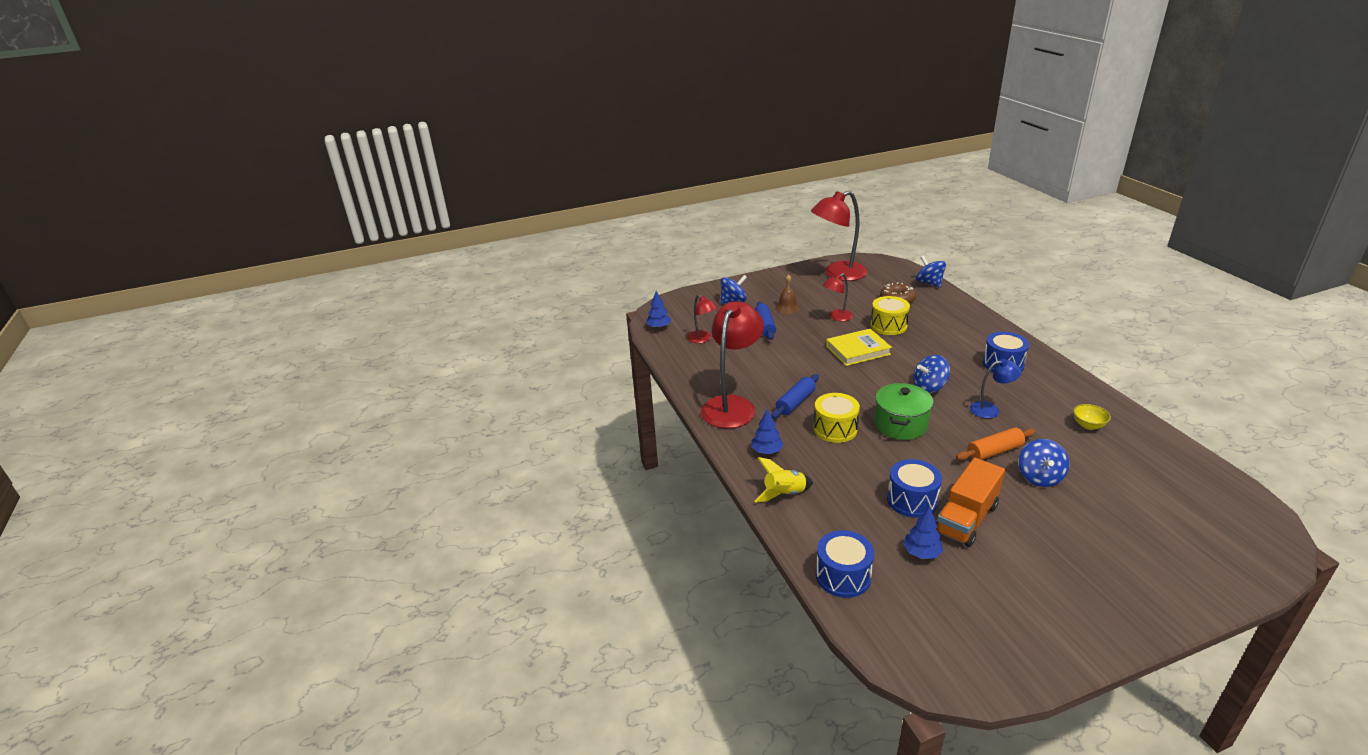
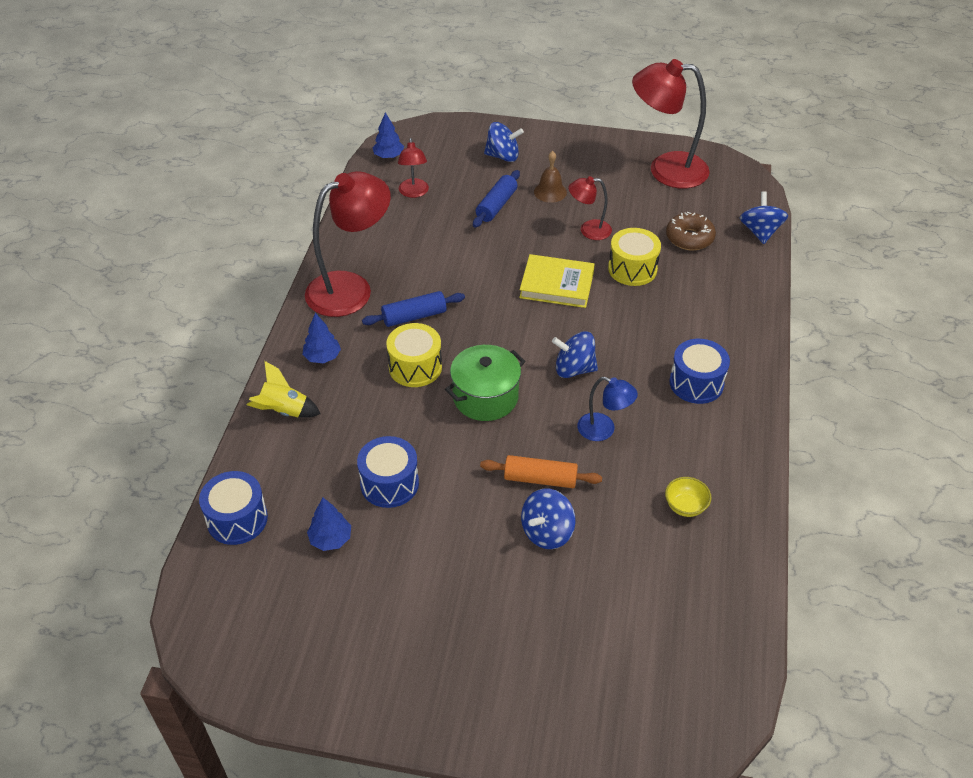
camera: 30 degrees right, 15 degrees up
orange truck [936,458,1005,547] -> none

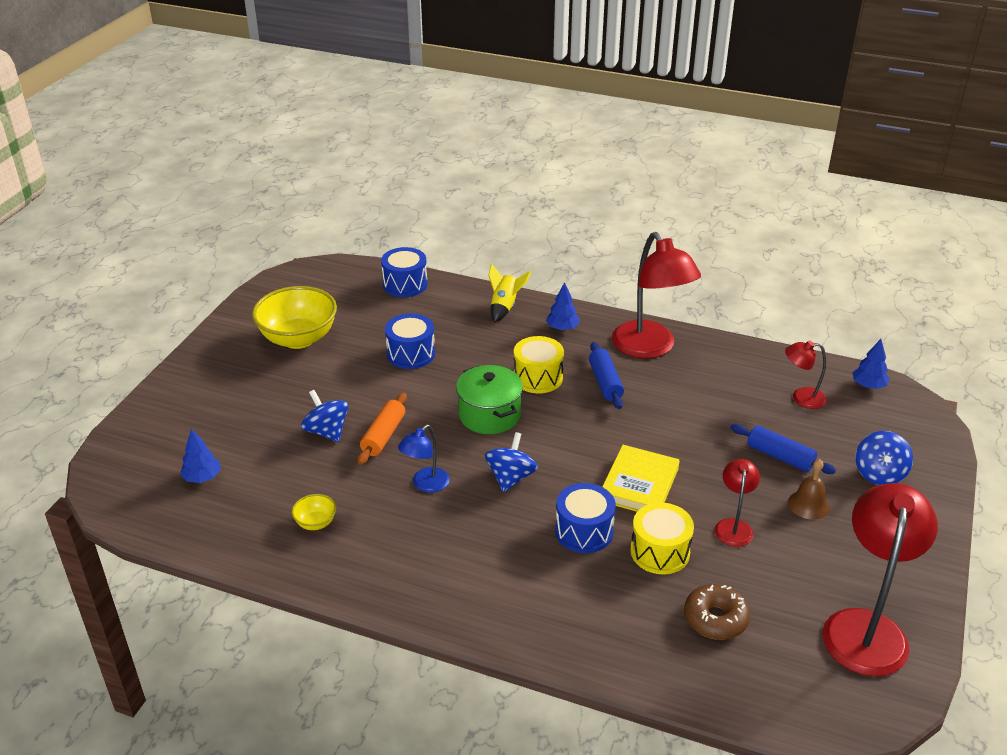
camera: 100 degrees right, 10 degrees down
blue tree [307,497,351,551] -> blue tree moved to [180,429,221,483]
blue drum [670,339,730,404] -> blue drum moved to [555,483,616,553]
blue spinning top [740,191,788,244] -> none
none -> yellow bowl [252,286,337,349]

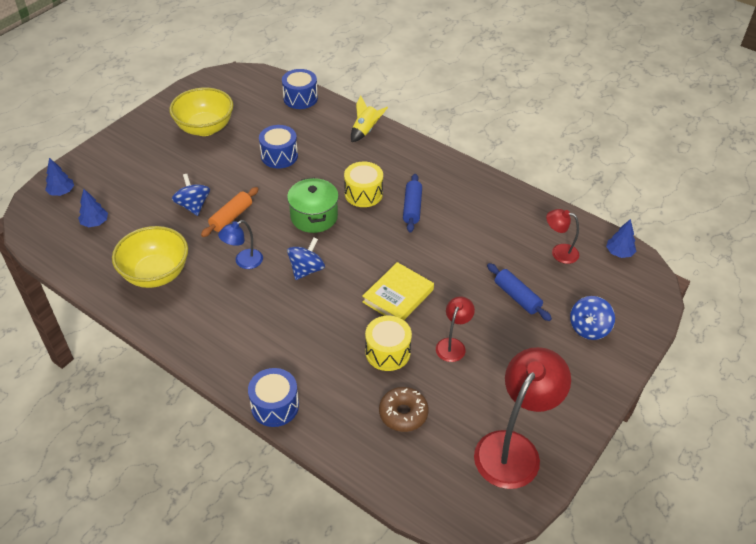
camera: 15 degrees right, 10 degrees up
yellow bowl [292,494,336,530] -> yellow bowl [112,226,188,288], size x2.27
blue tree [546,282,580,331] -> blue tree moved to [45,158,74,196]
blue drum [555,483,616,553] -> blue drum moved to [248,368,299,427]
red lamp [612,232,701,358] -> none
brown bell [788,459,830,520] -> none

